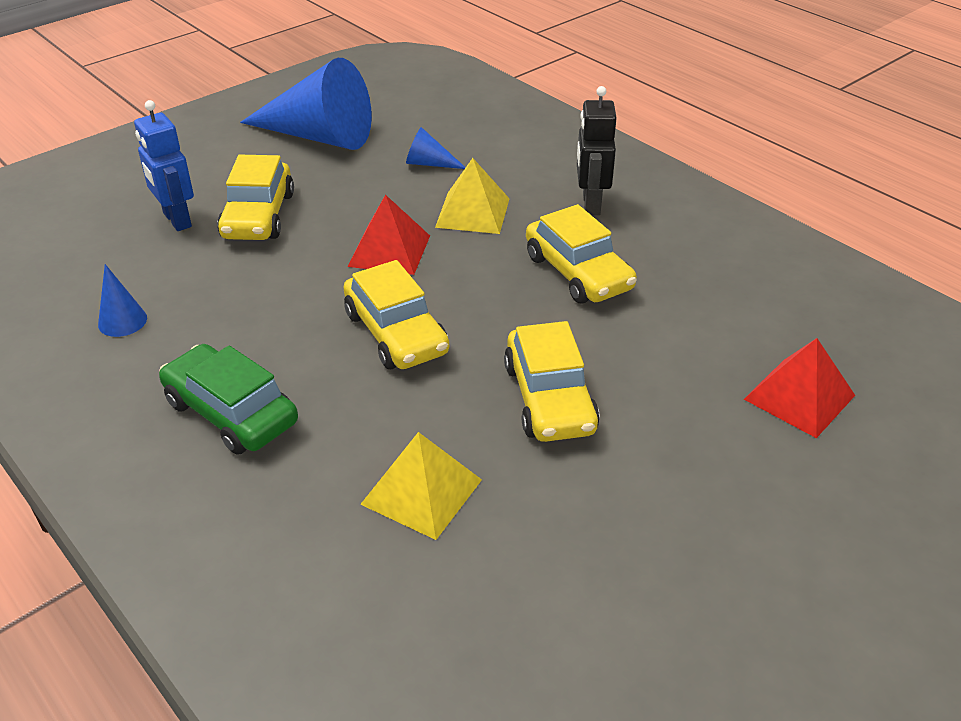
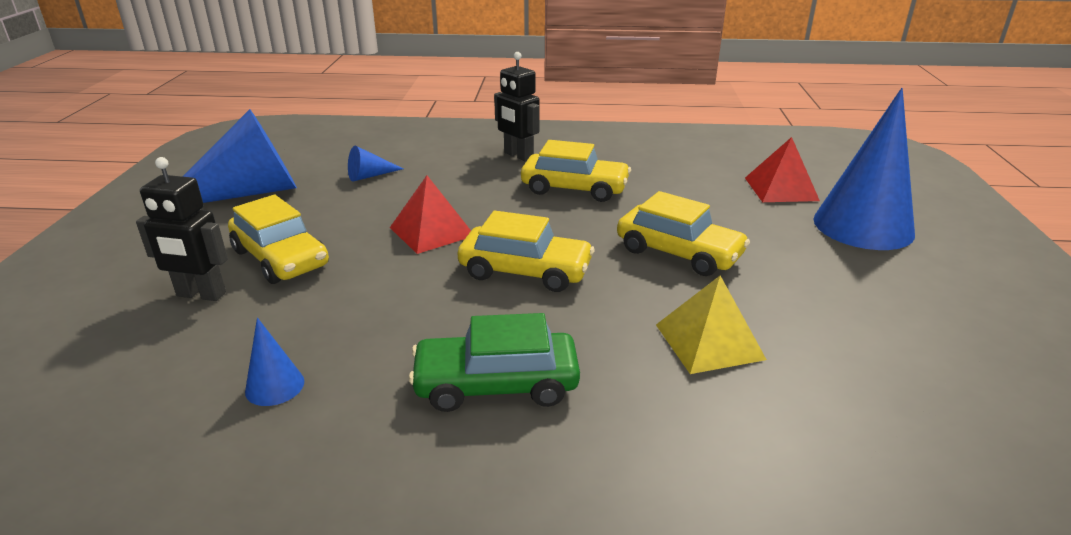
camera: 45 degrees left, 10 degrees down
blue robot [134,100,194,231] -> black robot [136,157,228,301]
yellow pyramid [435,158,510,234] -> none
none -> blue cone [813,88,915,250]

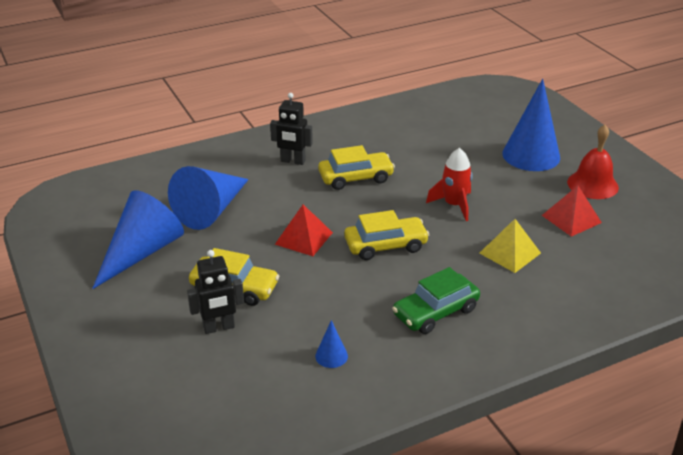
camera: 30 degrees left, 5 degrees up
blue cone [348,146,403,182] -> blue cone [168,166,249,230], size x2.34
yellow car [617,191,750,276] -> red rocket [426,148,472,221]
red pyramid [745,137,820,202] -> red pyramid moved to [542,186,602,237]
none -> red bell [567,125,619,199]

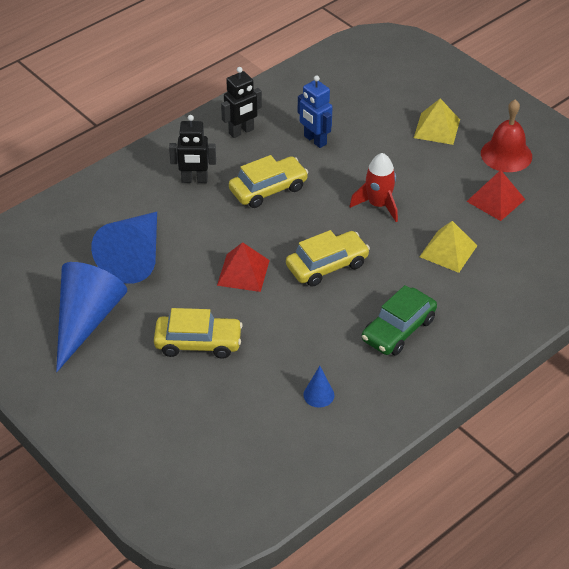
camera: 15 degrees left, 10 degrees up
black robot [187,250,244,334] -> black robot moved to [221,67,262,138]
blue cone [502,79,560,171] -> yellow pyramid [414,98,460,145]
none -> blue robot [298,75,332,148]

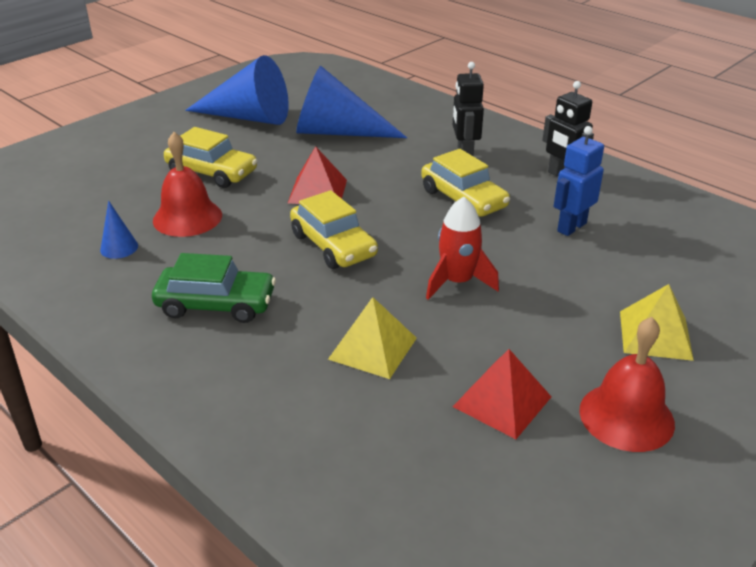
camera: 85 degrees right, 10 degrees down
yellow car [154,308,243,359] -> yellow car turned 60 degrees counterclockwise [164,127,258,188]
green car [362,285,437,355] -> green car turned 150 degrees clockwise [152,253,276,323]
none -> red bell [153,132,222,237]

